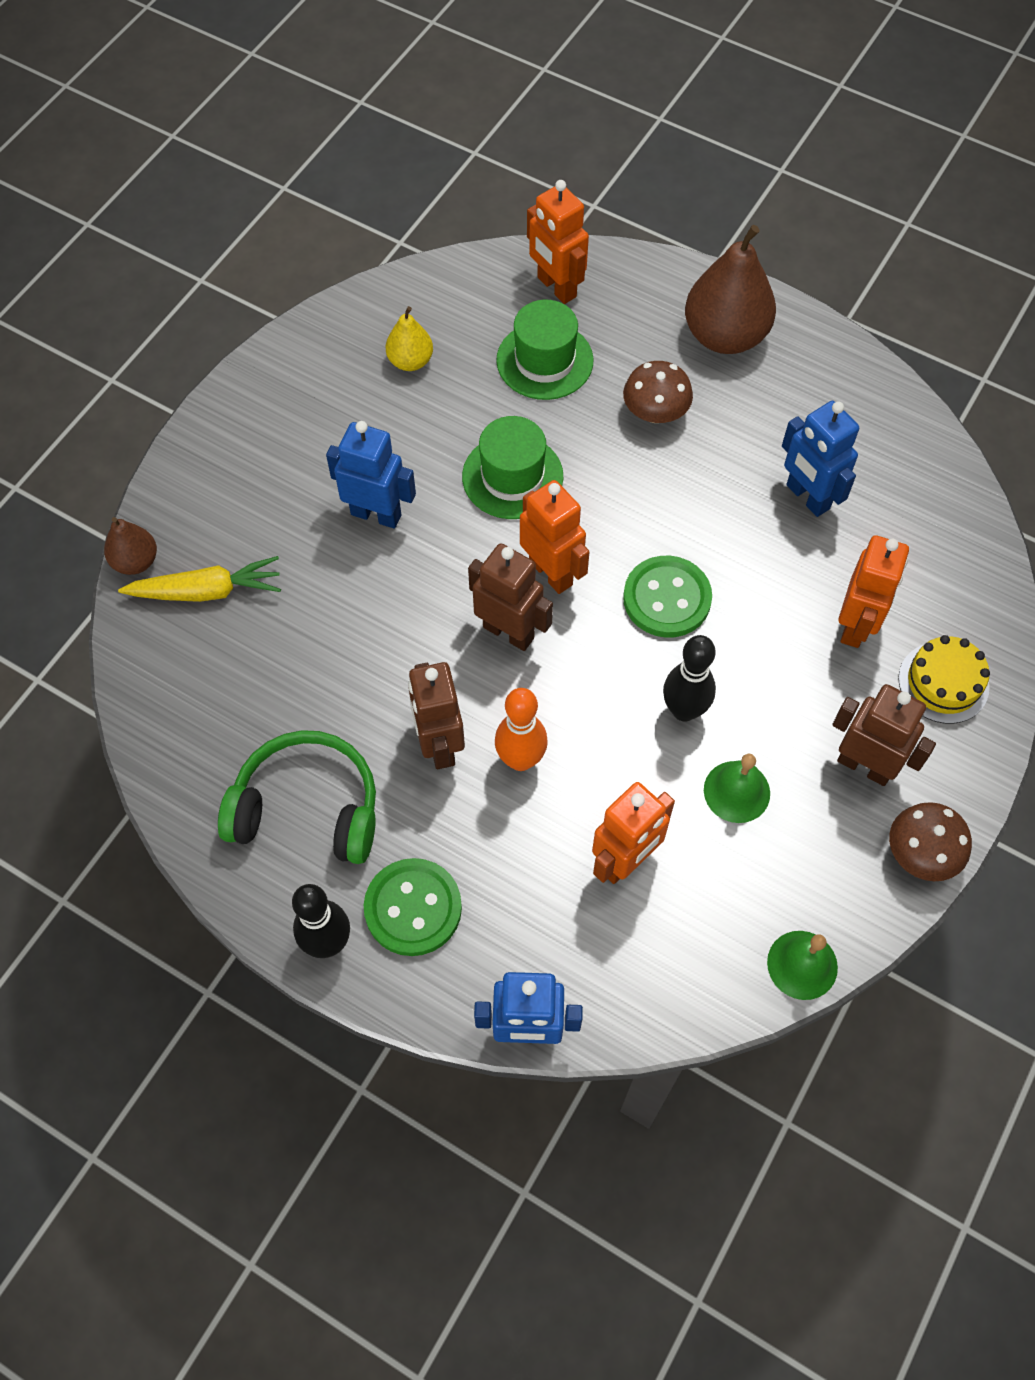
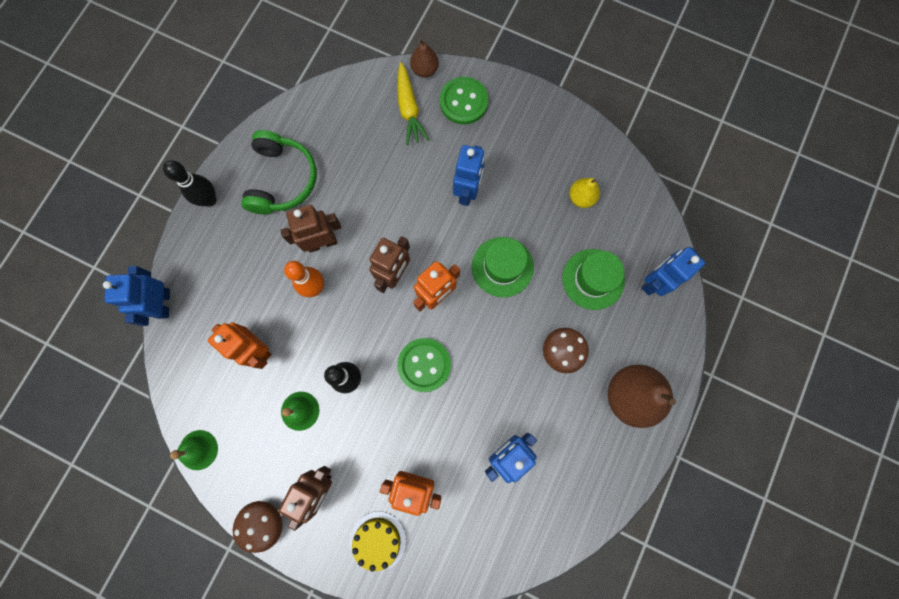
camera: 85 degrees right, 15 degrees up
green button [364,858,462,956] -> green button moved to [440,77,488,124]
orange robot [527,180,589,304] -> blue robot [641,247,705,296]

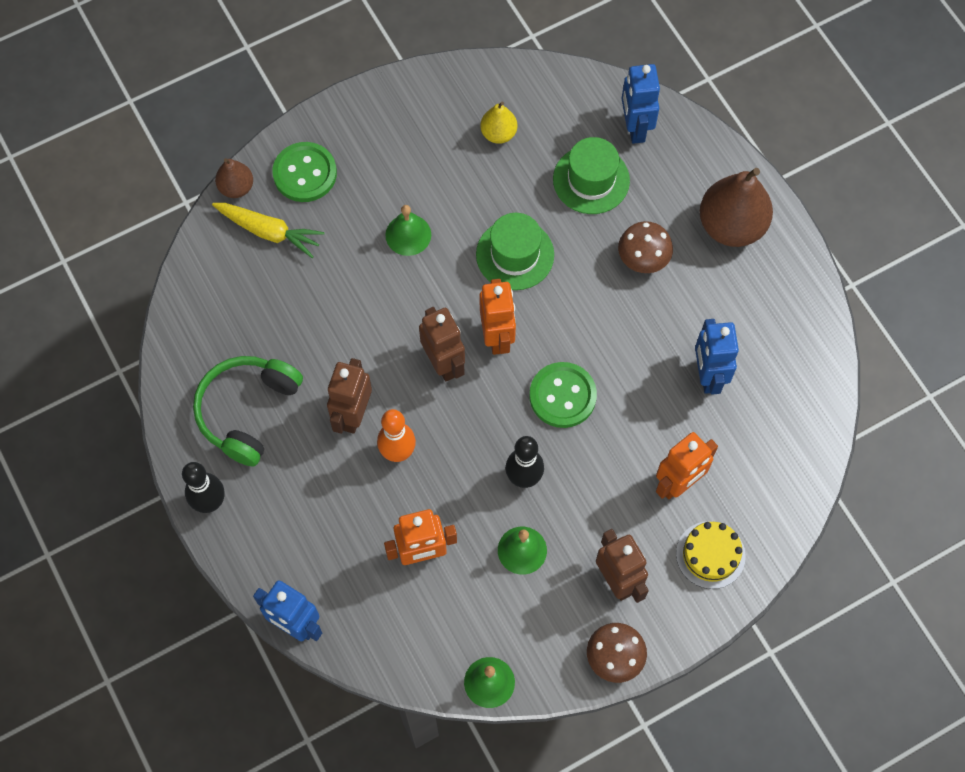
camera: 55 degrees left, 10 degrees down
green headphones [241,130,317,214] -> green headphones turned 105 degrees counterclockwise [193,356,303,467]
blue robot [453,145,485,206] -> green bell [385,205,431,256]

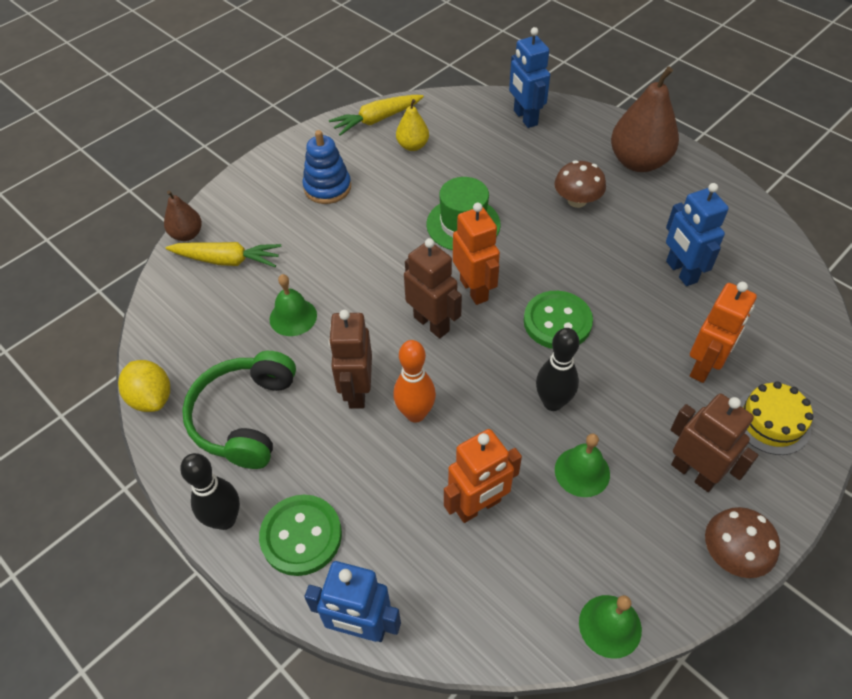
camera: 15 degrees left, 15 degrees down
green button [272,142,337,202] -> green button moved to [259,495,342,576]
green bell [385,205,431,256] -> green bell moved to [270,274,317,336]
green hat [553,137,630,214] -> none
none -> yellow lemon [118,360,170,412]
none -> blue stacking toy [302,130,351,204]
none -> yellow carrot [329,95,424,136]

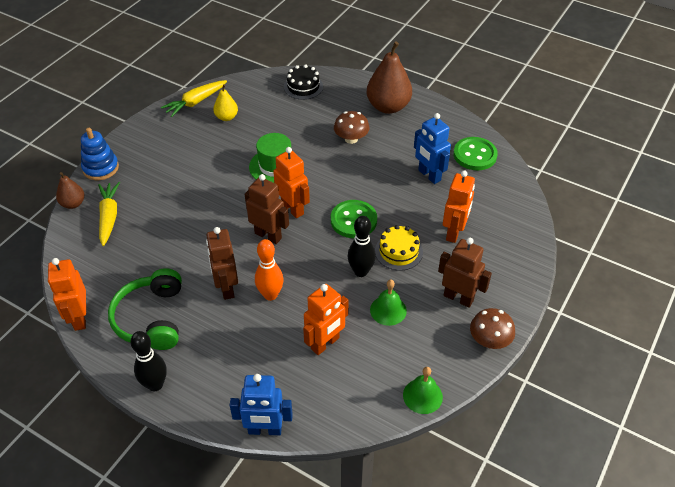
camera: 15 degrees left, 5 degrees down
yellow lemon [118,360,170,412] -> orange robot [48,258,86,331]
yellow carrot [166,242,281,267] -> yellow carrot turned 90 degrees counterclockwise [98,182,120,246]
green button [259,495,342,576] -> green button moved to [453,137,498,170]
green bell [270,274,317,336] -> none
blue stacking toy [302,130,351,204] -> blue stacking toy moved to [81,128,119,180]
blue robot [509,27,550,128] -> black cake [284,64,323,100]
yellow cake [740,381,813,455] -> yellow cake moved to [375,225,423,271]

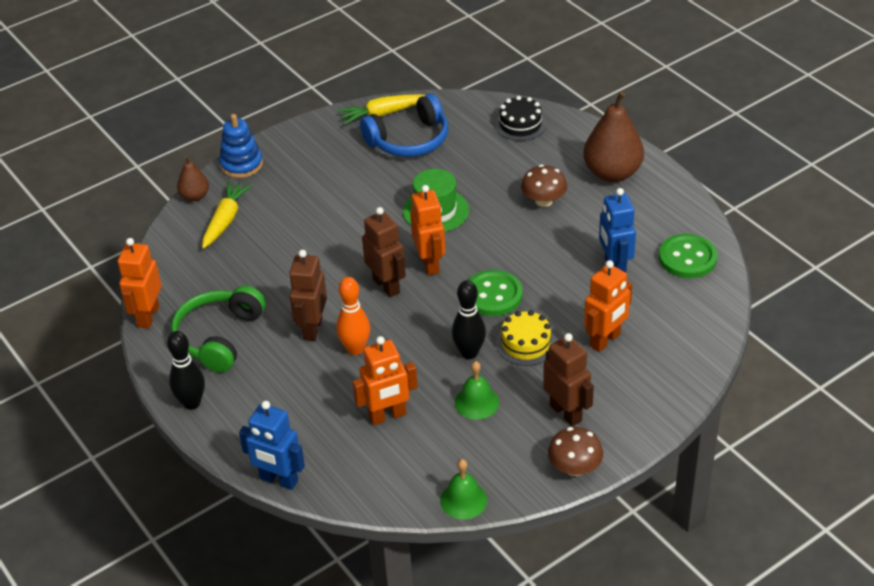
camera: 25 degrees right, 5 degrees down
yellow pear [213,84,238,121] -> blue headphones [360,94,448,157]

